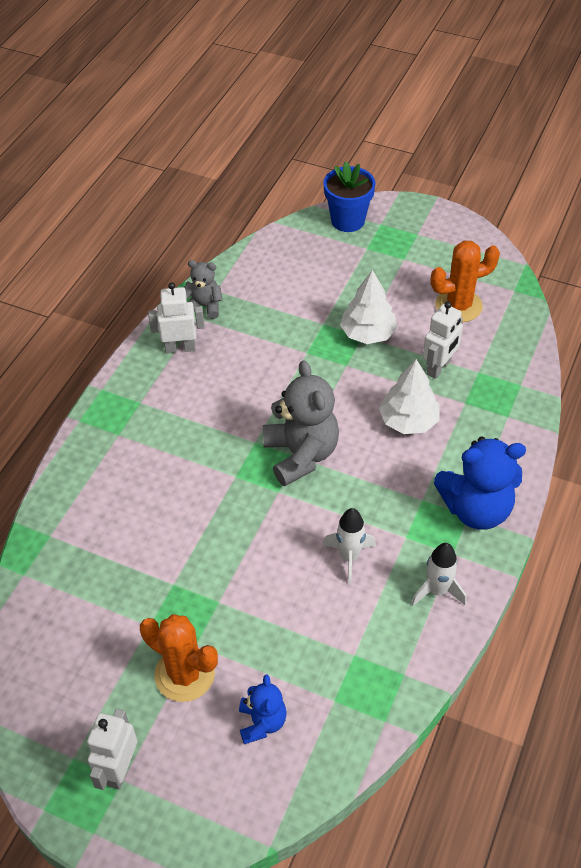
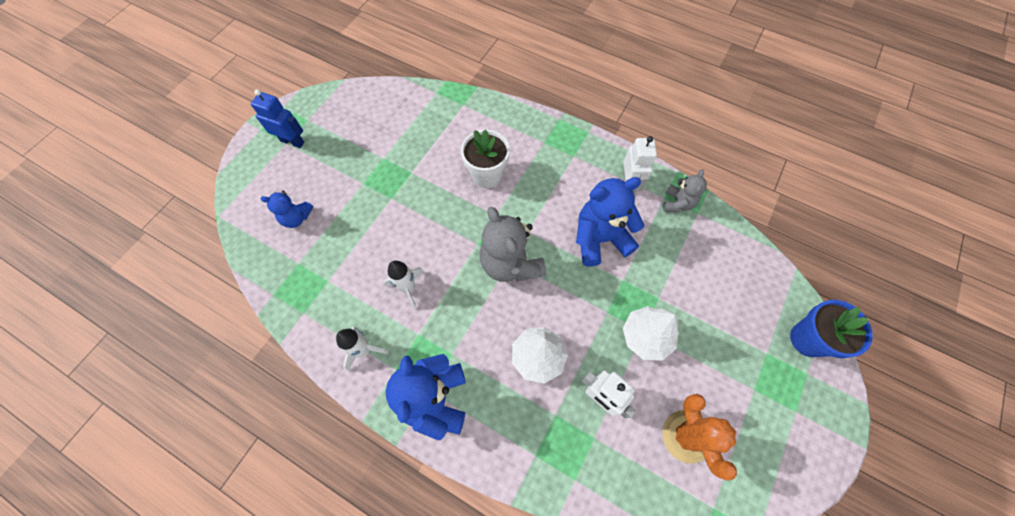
camera: 95 degrees right, 15 degrees up
white robot [87,709,137,790] -> blue robot [251,89,304,148]
orange cactus [140,614,218,702] -> none
grey teddy bear [263,360,339,486] -> grey teddy bear turned 75 degrees clockwise [480,207,546,282]
none -> white flower pot [461,129,510,188]
none -> blue teddy bear [576,177,644,266]

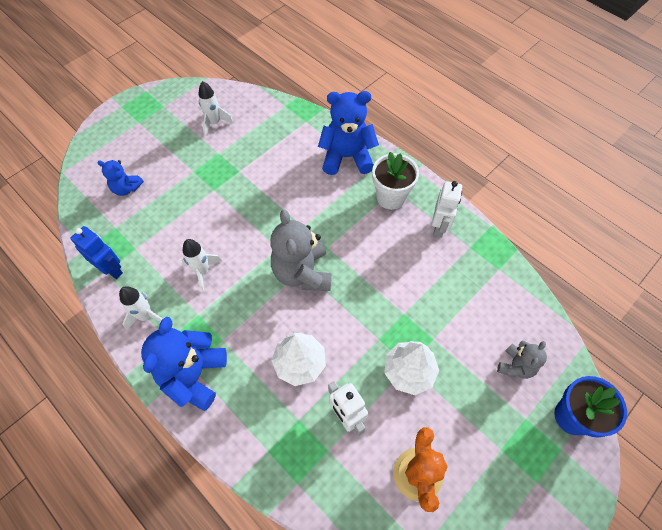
camera: 15 degrees right, 5 degrees down
blue robot [251,89,304,148] -> blue robot moved to [70,226,123,279]
white flower pot [461,129,510,188] -> white flower pot moved to [372,152,419,210]
blue teddy bear [576,177,644,266] -> blue teddy bear moved to [318,91,379,175]
grey teddy bear [663,169,707,212] -> grey teddy bear moved to [497,341,547,379]
none -> white rocket [199,81,233,137]

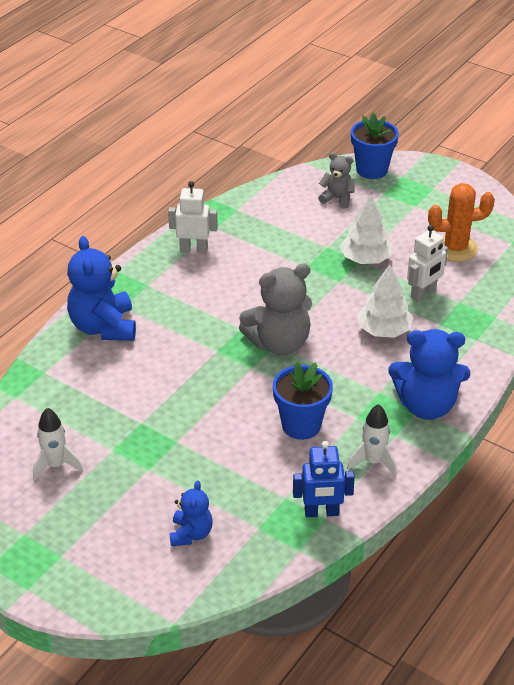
camera: 100 degrees left, 20 degrees down
blue robot [70,226,123,279] -> blue robot turned 120 degrees counterclockwise [293,441,355,517]
white rocket [182,239,222,292] -> blue flower pot [273,362,333,440]
white flower pot [372,152,419,210] -> none

